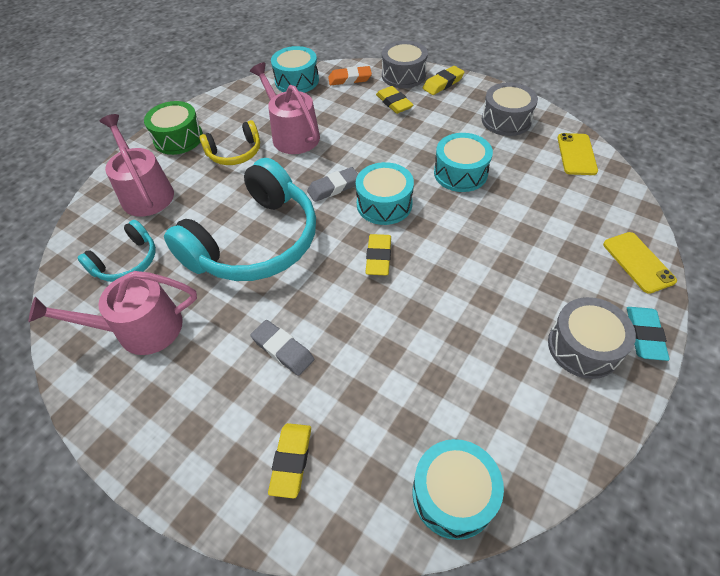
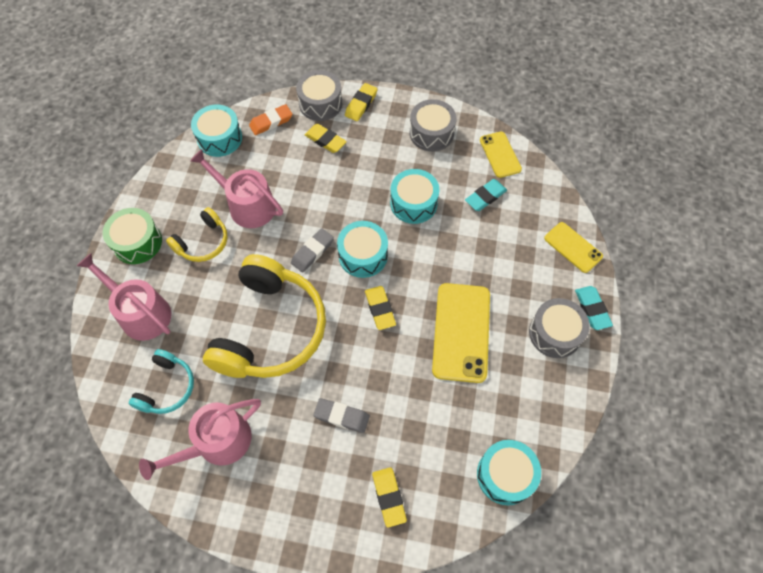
camera: 25 degrees left, 10 degrees up
turquoise headphones [164,158,316,281] -> yellow headphones [203,254,326,378]
none -> yellow phone [432,283,490,383]
none -> turquoise eraser [465,179,507,211]

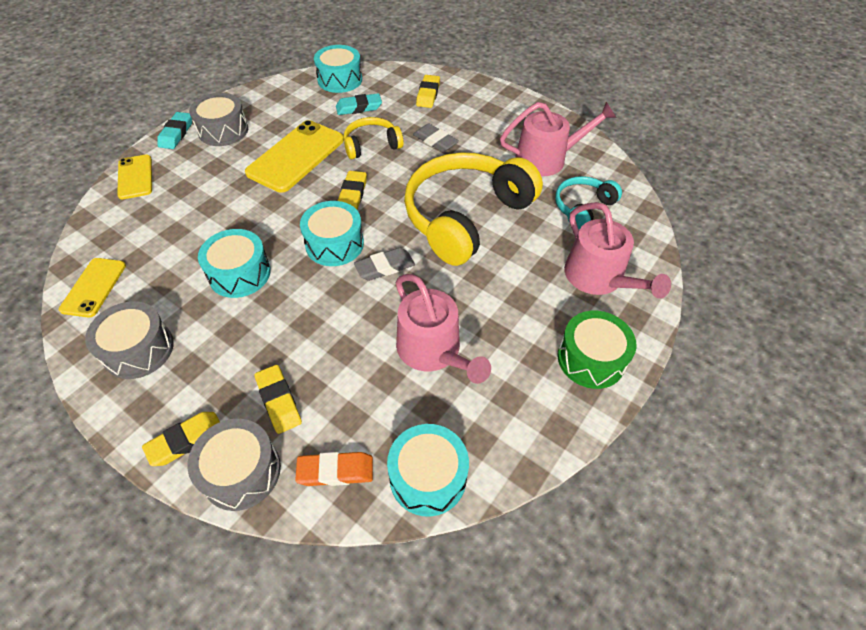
camera: 155 degrees left, 10 degrees down
yellow headphones [166,207,227,262] -> yellow headphones moved to [344,117,404,159]
turquoise eraser [465,179,507,211] -> turquoise eraser moved to [336,93,382,115]

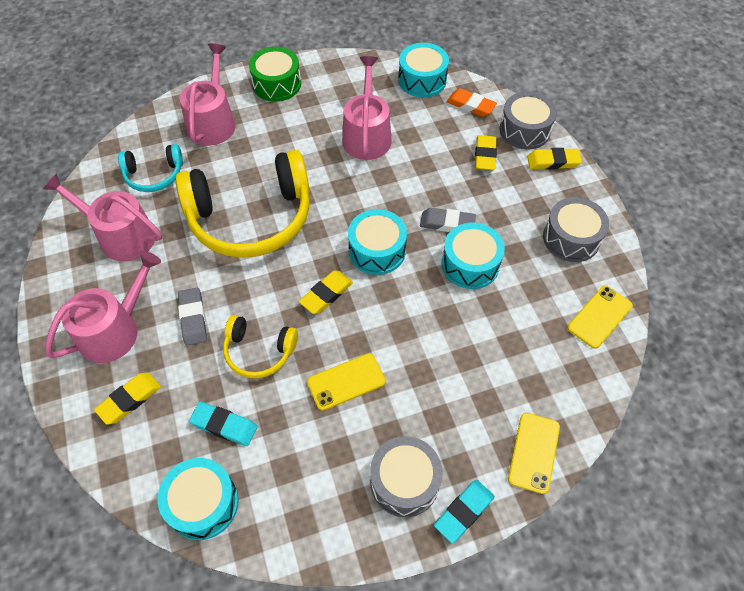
camera: 145 degrees left, 5 degrees up
yellow phone [245,120,344,193] -> yellow phone [307,353,386,411], size x0.58
grey eraser [354,248,415,281] -> grey eraser moved to [420,208,476,232]
none -> pink watering can [45,251,161,363]

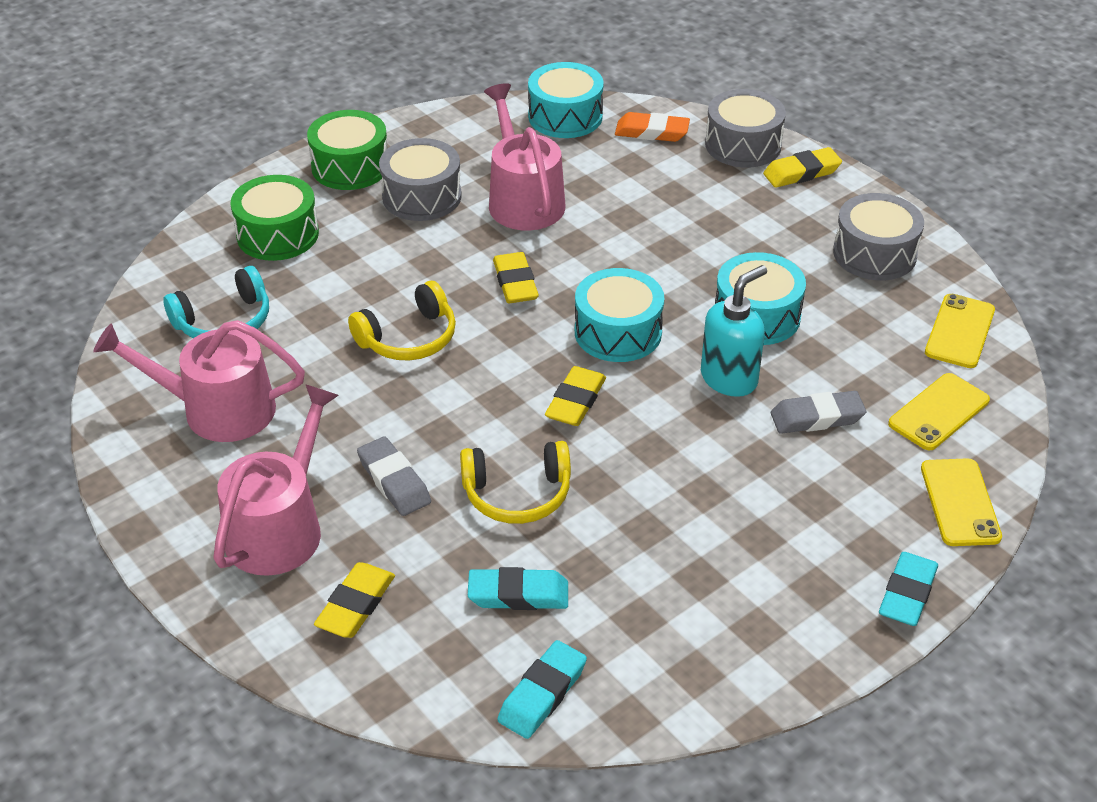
camera: 20 degrees left, 15 degrees down
turquoise drum [158,458,239,540] -> turquoise eraser [497,640,587,739]
yellow headphones [176,150,309,258] -> yellow headphones [348,281,456,360], size x0.49
pink watering can [180,43,236,146] -> green drum [231,175,319,261]
yellow phone [307,353,386,411] -> yellow phone moved to [888,373,990,451]
grey drum [370,436,443,517] -> grey drum moved to [379,138,462,221]
grey eraser [420,208,476,232] -> grey eraser moved to [771,391,866,434]
yellow eraser [475,135,497,170] -> yellow eraser moved to [493,252,539,303]
none -> turquoise soap dispenser [701,265,767,397]

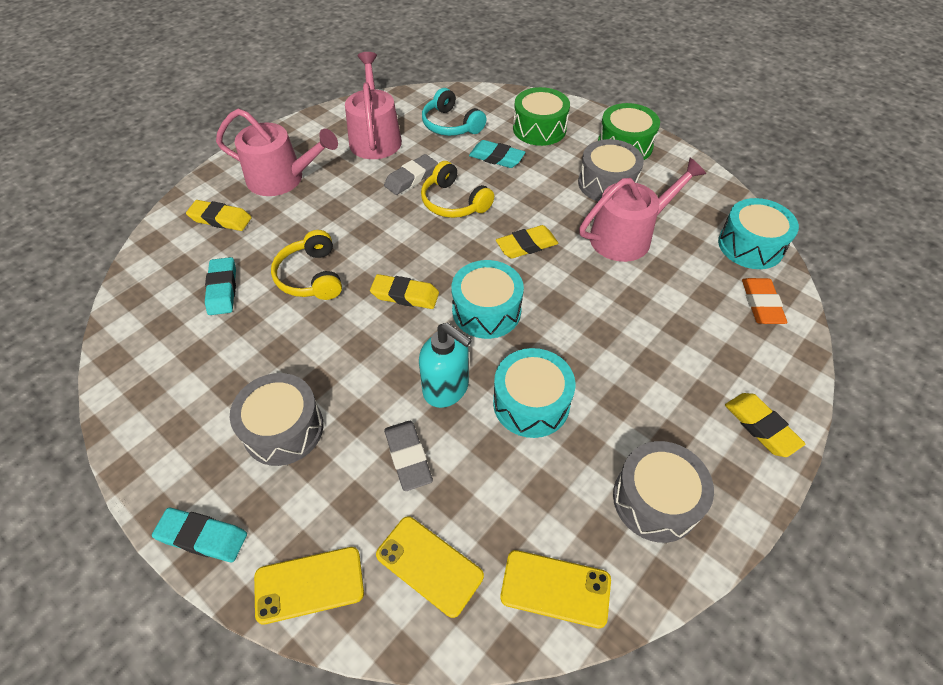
camera: 80 degrees right, 10 degrees up
grey eraser [357,437,431,516] -> grey eraser moved to [384,154,438,195]
turquoise eraser [497,640,587,739] -> turquoise eraser moved to [469,140,525,168]
grey drum [705,89,786,168] -> grey drum moved to [230,373,323,466]

